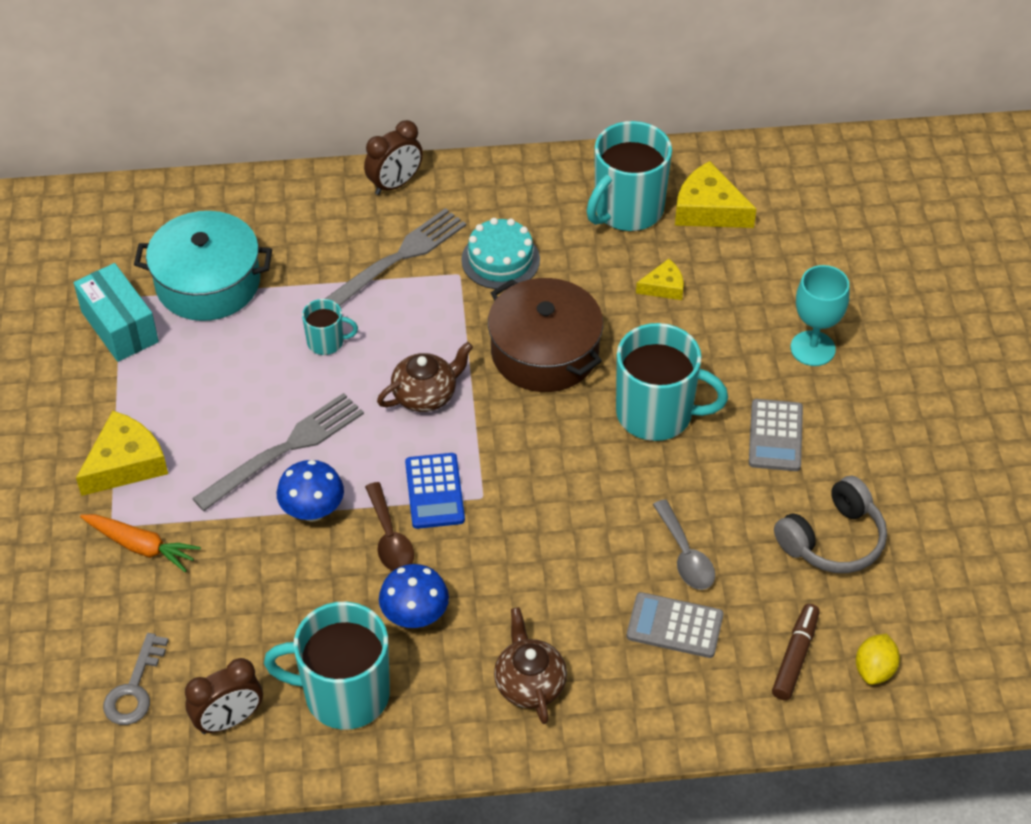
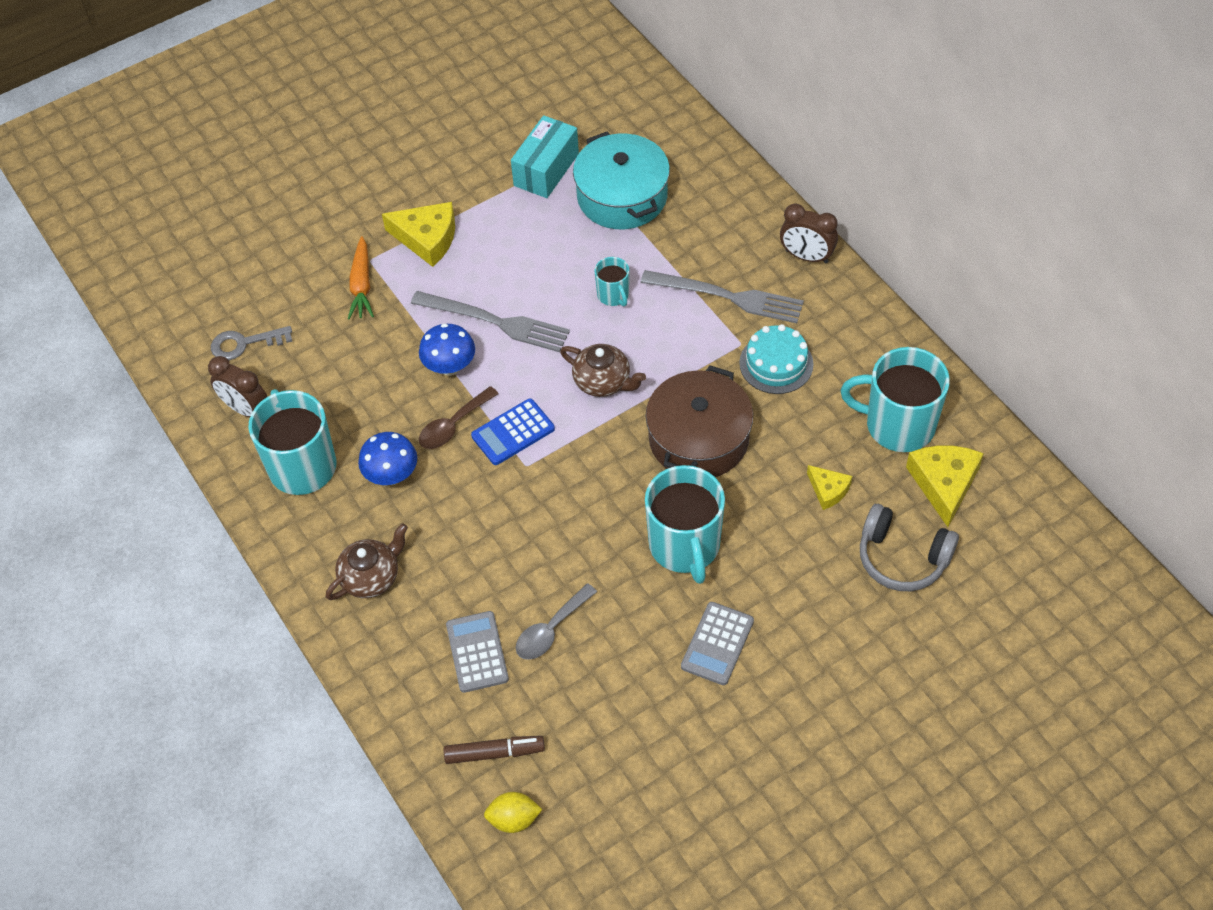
camera: 65 degrees right, 5 degrees up
grey calculator [749,399,803,471] -> grey calculator turned 45 degrees counterclockwise [681,602,754,685]
grey headphones [774,476,887,573] -> grey headphones moved to [860,504,959,591]
turquoise goblet [790,265,849,366] -> none

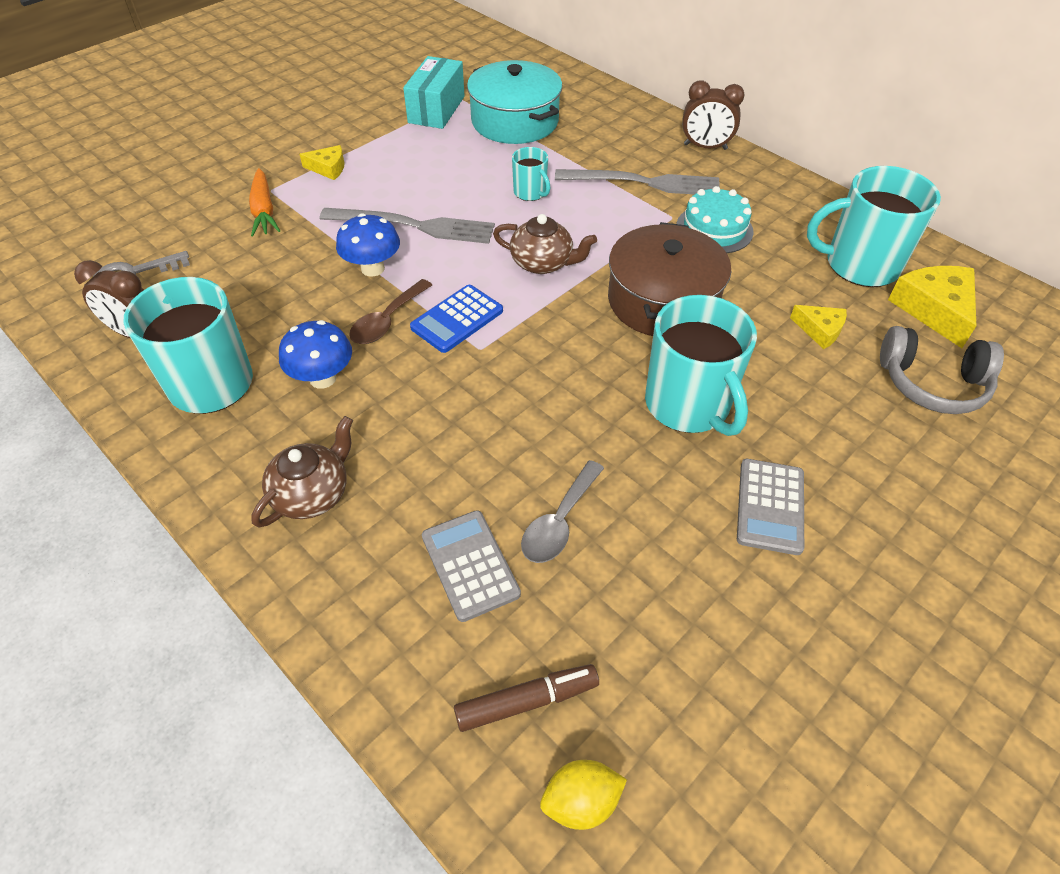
camera: 15 degrees left, 5 degrees down
yellow cheese [382,202,455,267] -> yellow cheese [300,145,344,180], size x0.57

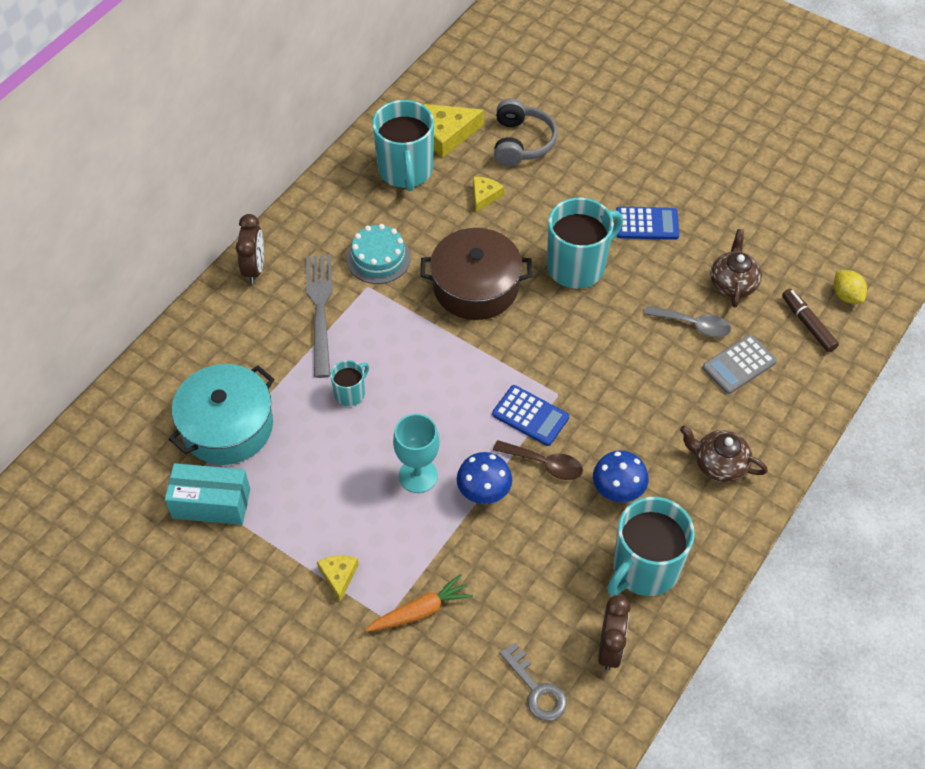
camera: 100 degrees left, 5 degrees up
grey fork [320,208,495,244] -> turquoise goblet [393,414,440,493]
brown teapot [493,214,597,274] -> brown teapot moved to [710,229,762,308]
grey calculator [737,459,804,555] -> blue calculator [616,207,679,240]

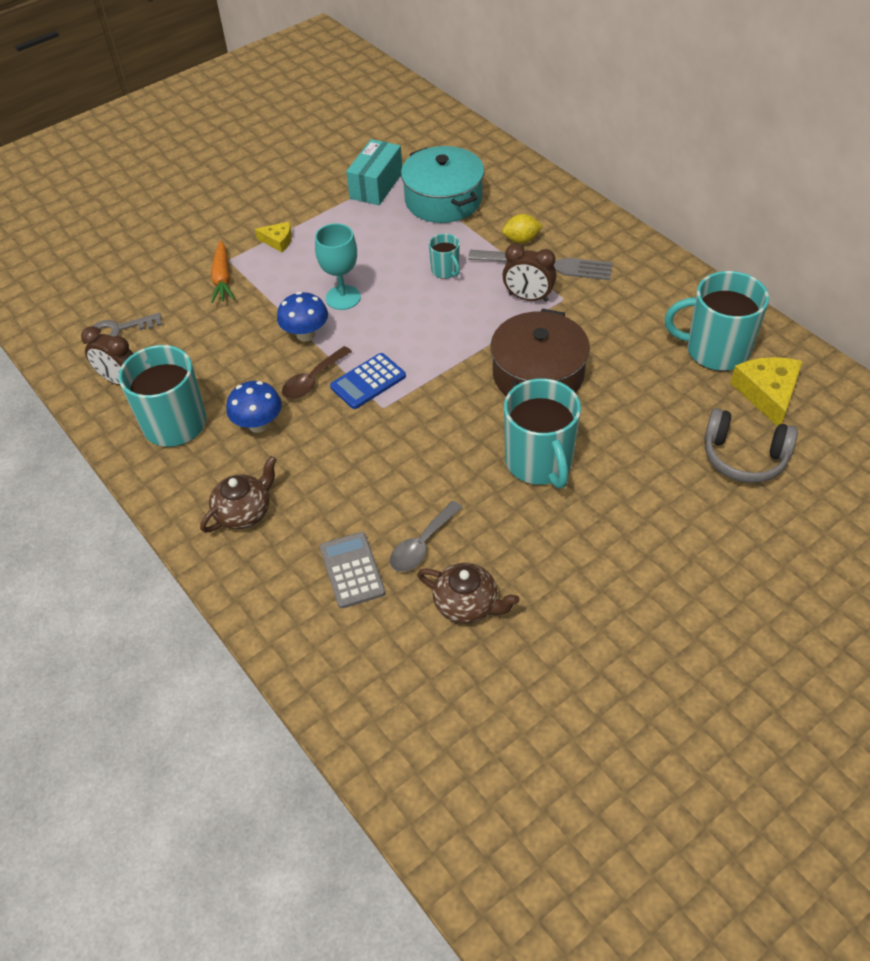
camera: 110 degrees right, 5 degrees down
brown clock [236,214,264,284] -> brown clock moved to [502,244,556,302]
turquoise cake [347,224,411,284] -> none
yellow cheese [473,177,504,212] -> none
blue calculator [616,207,679,240] -> none
brown marker [782,289,839,352] -> none
yellow lemon [834,270,867,304] -> yellow lemon moved to [502,214,543,243]

